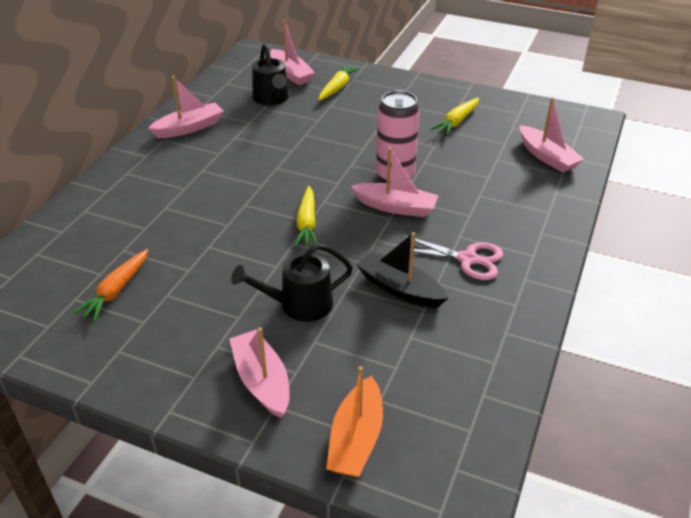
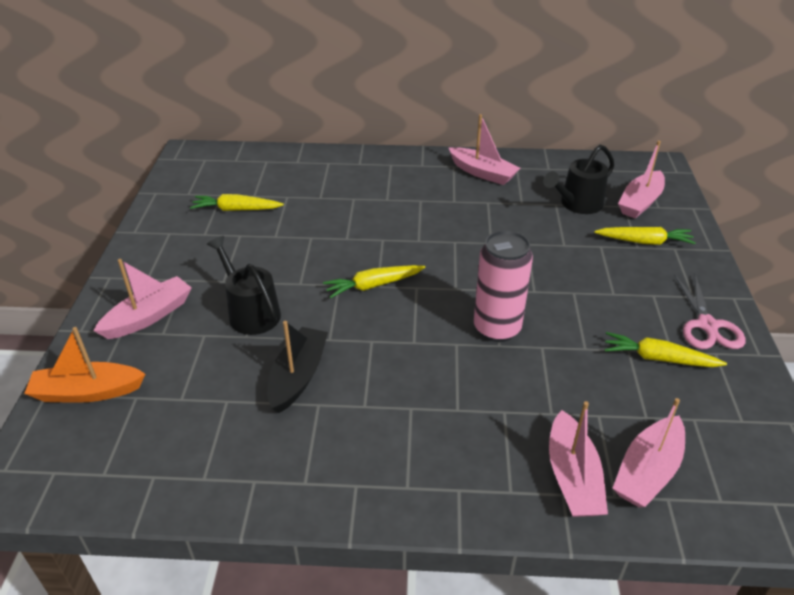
camera: 70 degrees right, 0 degrees up
orange carrot [73,249,148,322] -> yellow carrot [190,194,284,211]
pink boat [351,147,439,217] -> pink boat moved to [549,401,608,517]
pink scissors [401,235,504,280] -> pink scissors moved to [674,274,745,349]

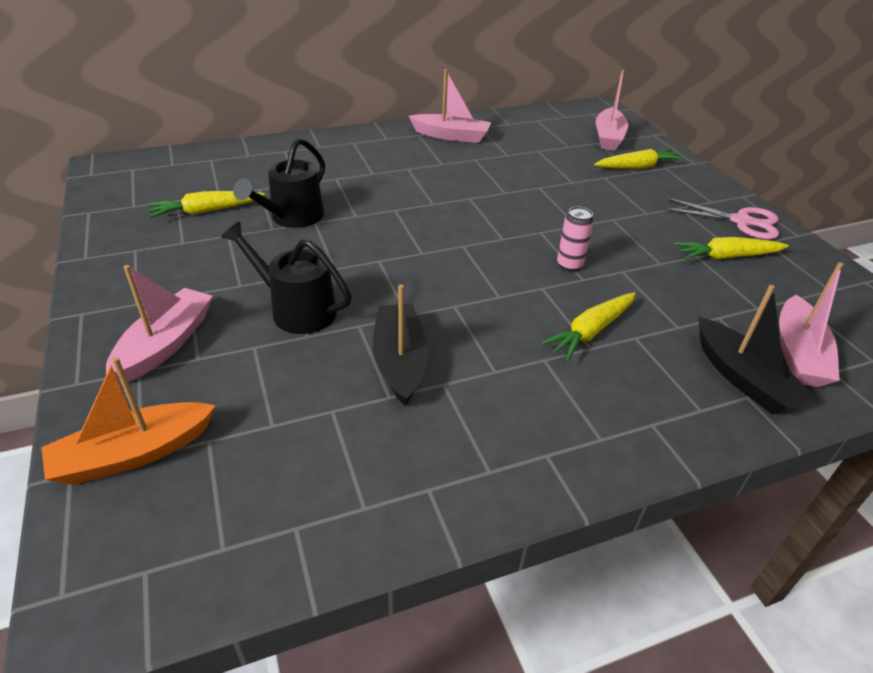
camera: 25 degrees left, 0 degrees up
yellow carrot [323,265,425,298] -> yellow carrot moved to [541,292,636,361]
pink can [474,230,533,342] -> pink can [557,207,594,271], size x0.52
black watering can [543,145,615,214] -> black watering can moved to [233,138,325,228]
pink boat [549,401,608,517] -> black boat [699,285,816,415]
pink scissors [674,274,745,349] -> pink scissors turned 45 degrees counterclockwise [664,198,779,240]

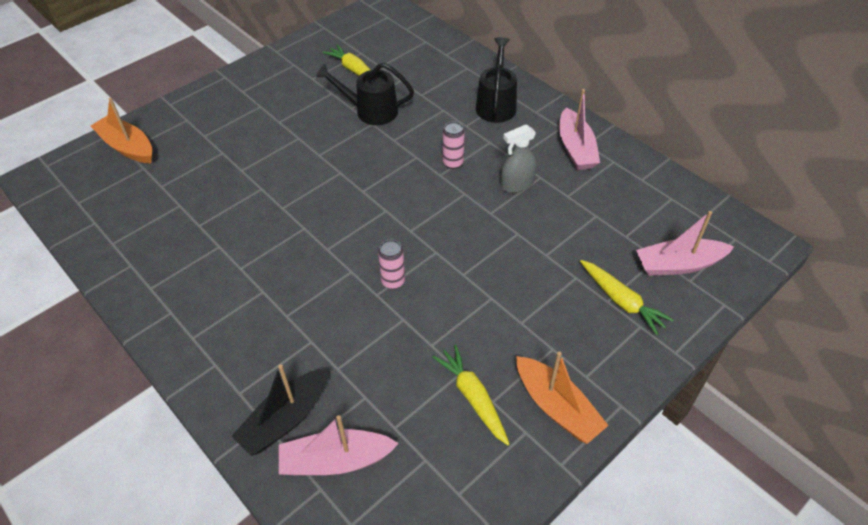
camera: 70 degrees right, 10 degrees up
pink boat [106,265,213,382] -> none
black watering can [221,222,351,334] -> black watering can moved to [476,37,517,123]
black boat [373,284,428,406] -> none
yellow carrot [541,292,636,361] -> none
pink scissors [664,198,779,240] -> orange boat [516,351,609,444]
none -> pink can [443,121,465,169]
none -> grey spray bottle [501,124,537,193]

